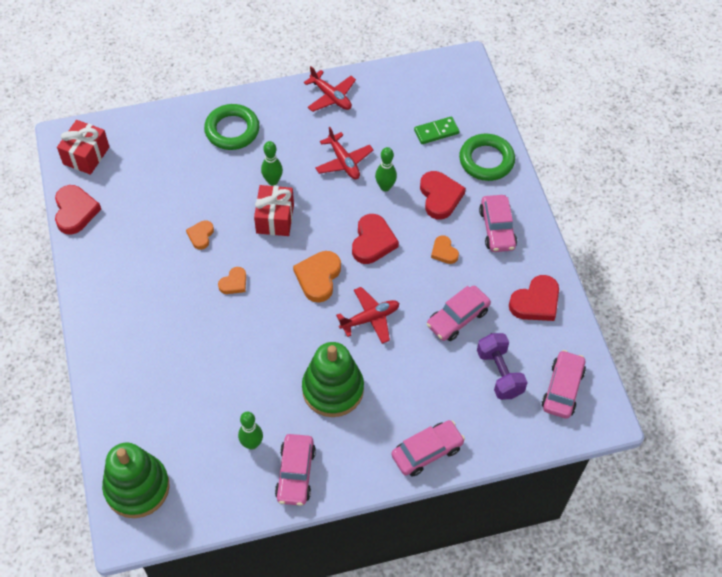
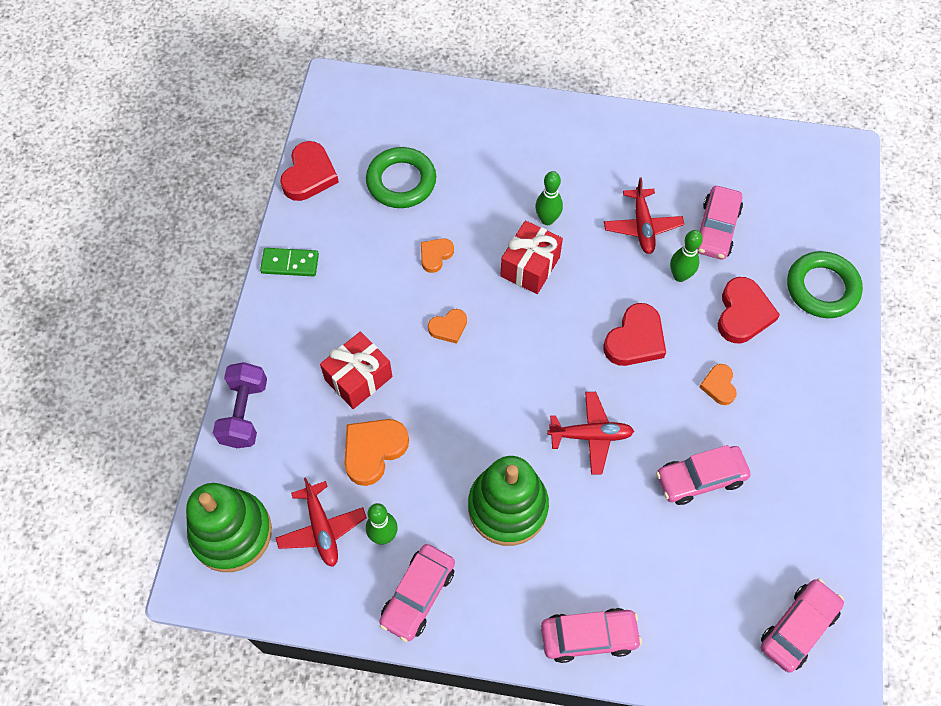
camera: 25 degrees right, 5 degrees up
red gift [57,120,109,175] -> red gift moved to [320,332,392,409]
green ring [204,104,260,150] -> green ring moved to [366,147,436,208]
orange heart [293,251,341,302] -> orange heart moved to [344,419,409,486]
red plane [304,66,356,112] -> red plane moved to [276,477,367,567]
green domino [414,116,460,144] -> green domino moved to [260,248,319,276]
purple dumbbell [477,333,528,400] -> purple dumbbell moved to [213,362,267,448]
pink car [479,195,517,252] -> pink car moved to [698,186,743,259]
red heart [509,275,559,321] -> none

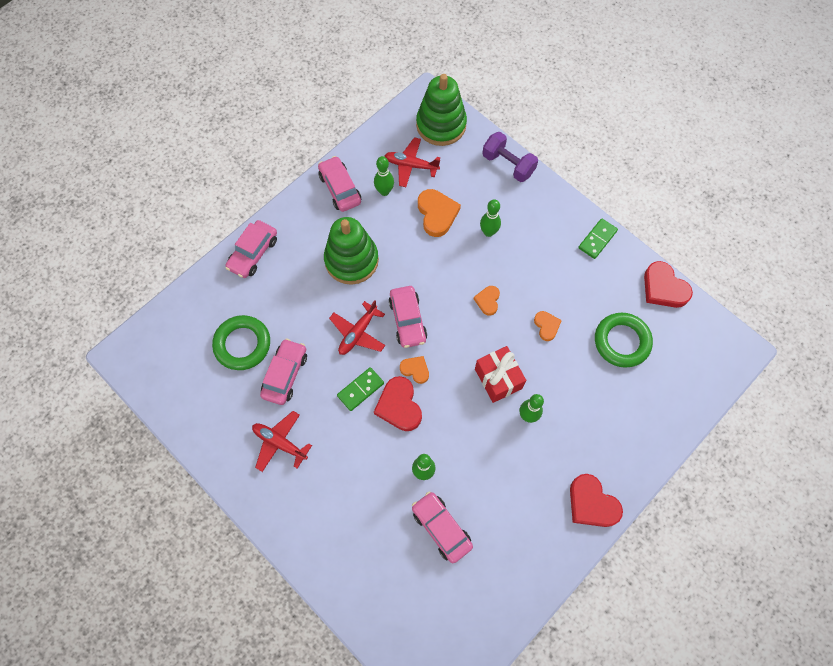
camera: 125 degrees right, 5 degrees up
red gift [320,332,392,409] -> green bowling pin [480,199,501,237]
red plane [604,177,684,254] -> red plane moved to [252,411,312,472]
orange heart [699,364,737,405] -> orange heart moved to [400,356,429,384]
red heart [718,277,780,343] -> red heart moved to [570,474,623,527]
pink car [761,579,844,673] -> pink car moved to [389,286,427,348]
green ring [787,251,863,318] -> green ring moved to [212,315,270,370]
none -> green domino [337,367,384,411]

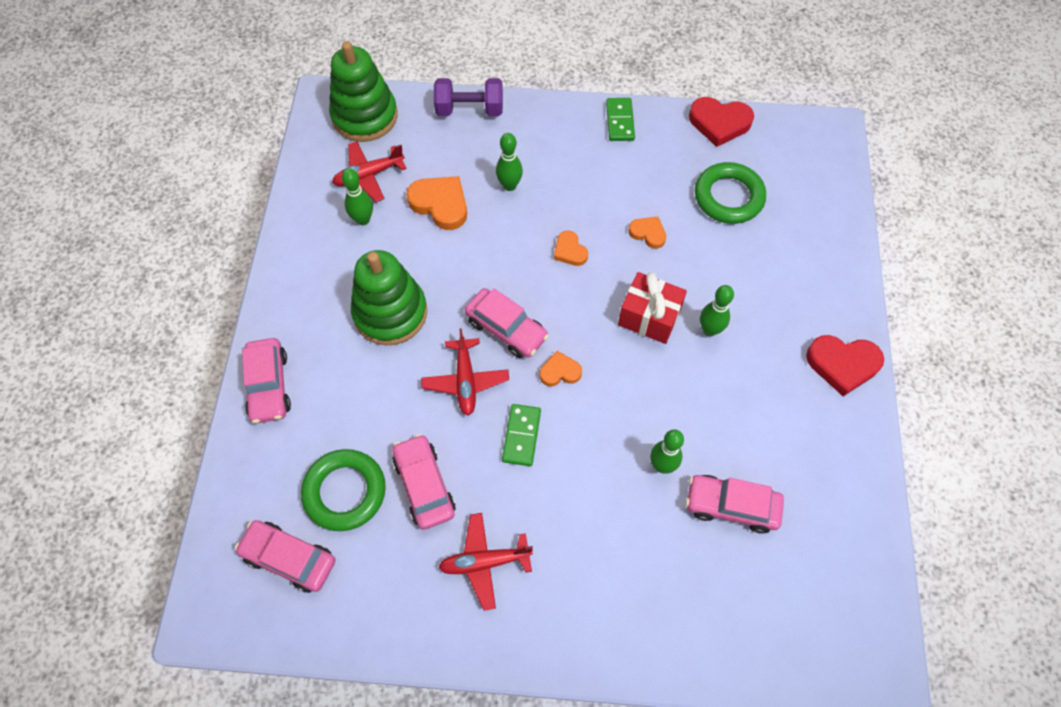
camera: 40 degrees left, 5 degrees down
pink car [318,156,361,212] -> pink car moved to [235,520,335,593]
red heart [374,376,422,431] -> none

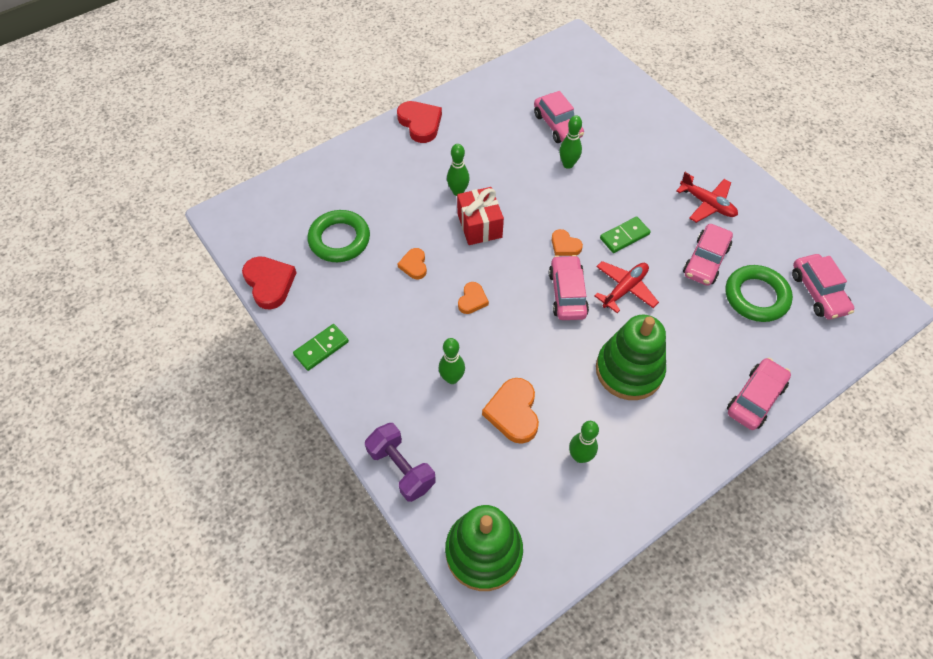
camera: 130 degrees left, 5 degrees down
red plane [332,141,407,202] -> none

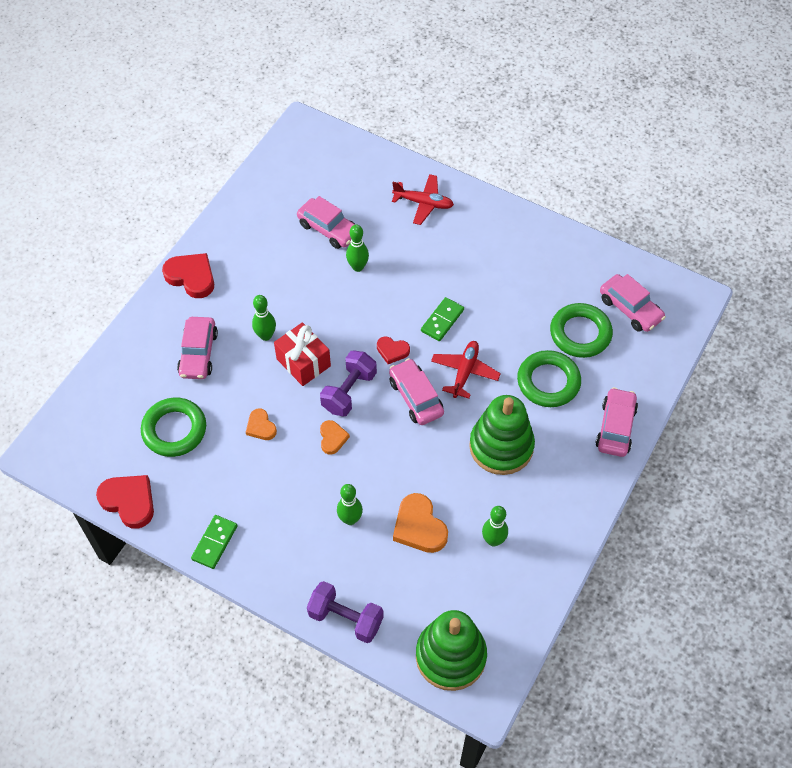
camera: 25 degrees left, 0 degrees up
orange heart [552,229,583,256] -> red heart [377,336,410,364]
red plane [676,172,738,223] -> red plane moved to [392,174,454,225]
pink car [683,224,733,286] -> pink car moved to [177,317,218,379]
none -> purple dumbbell [320,350,377,416]
none -> green ring [517,350,581,407]

